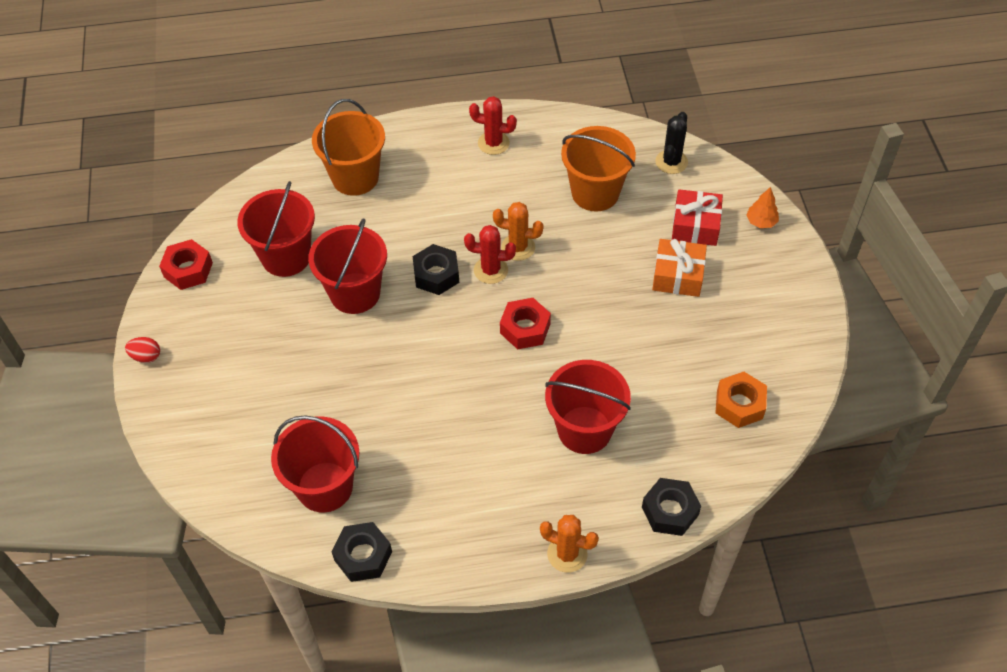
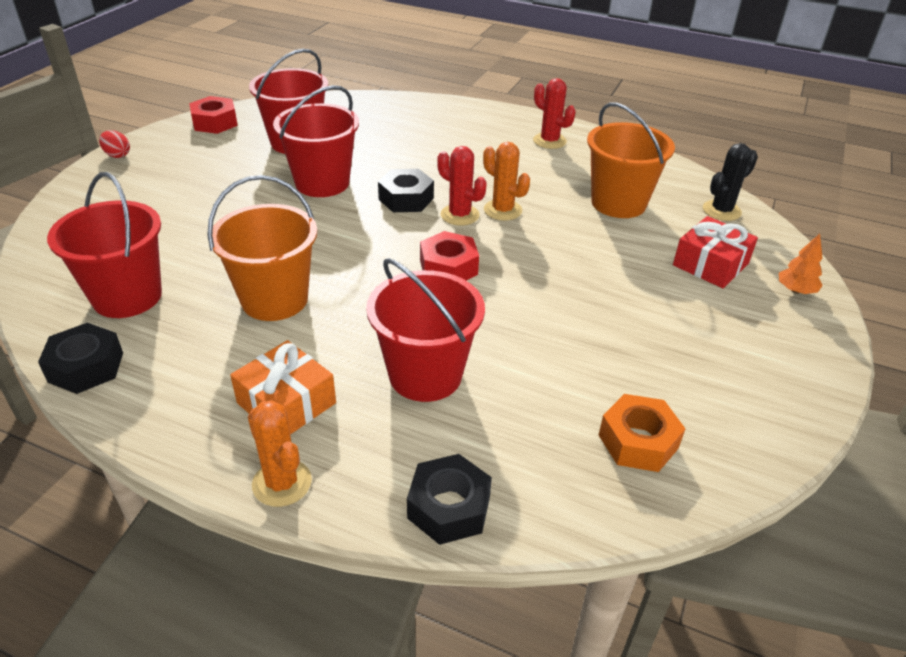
camera: 30 degrees right, 15 degrees down
orange bucket [312,99,385,196] -> orange bucket moved to [207,175,317,321]
orange gift [652,239,707,297] -> orange gift moved to [230,340,336,434]

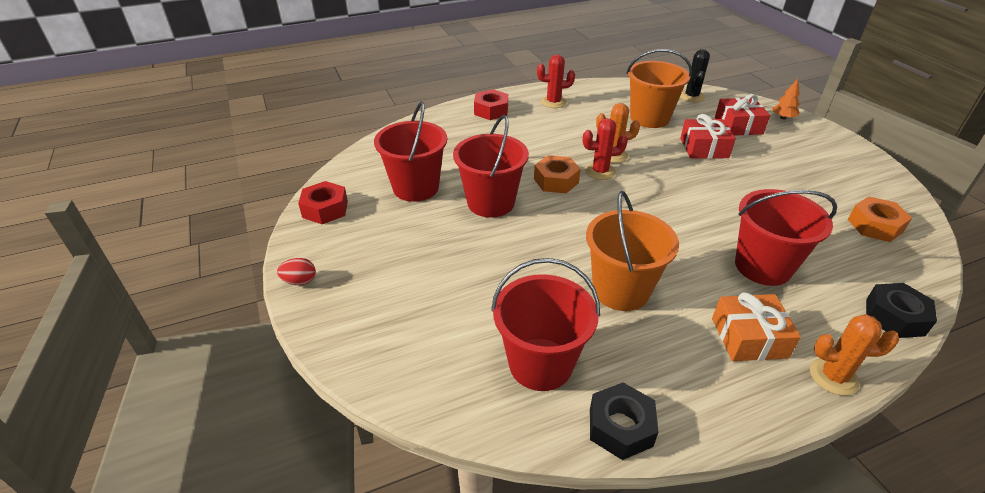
camera: 45 degrees left, 0 degrees up
black nut [378,169,434,212] -> orange nut [534,155,581,193]
red nut [420,231,479,280] -> red nut moved to [474,89,508,120]
none -> red gift [680,114,736,159]

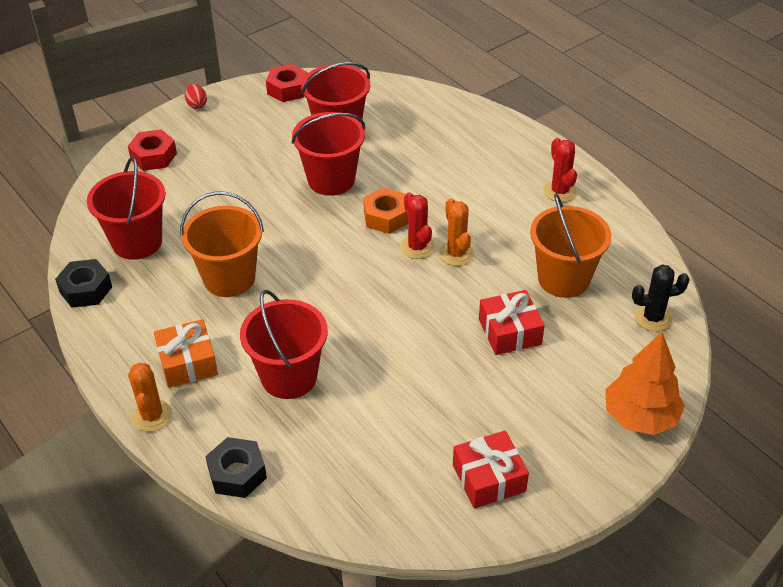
camera: 75 degrees right, 5 degrees up
red nut [474,89,508,120] -> red nut moved to [128,129,177,171]
red gift [715,94,770,136] -> red gift moved to [453,431,529,508]
orange tree [772,79,800,119] -> orange tree [605,332,685,435], size x2.02
orange nut [848,196,912,242] -> none

